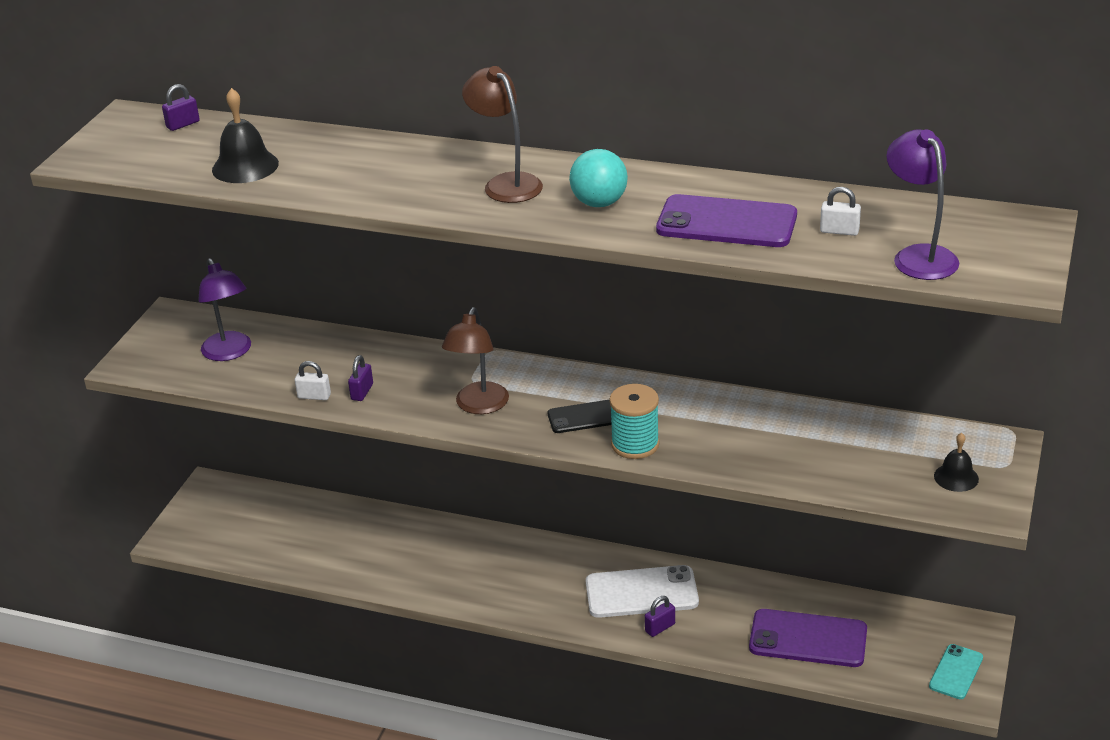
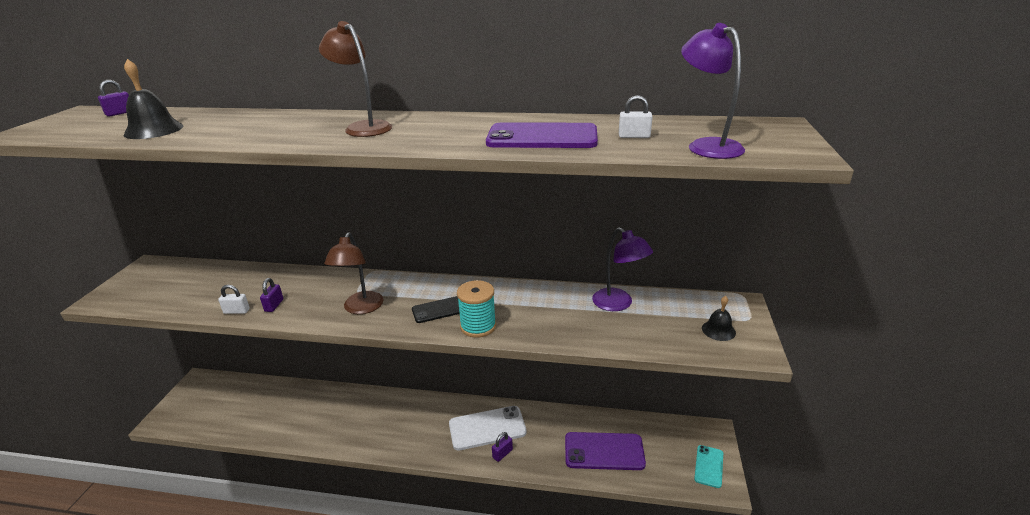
camera: 10 degrees left, 5 degrees down
purple lamp [198,258,251,361] -> purple lamp moved to [592,227,653,311]
turquoise ball [569,149,628,207] -> none

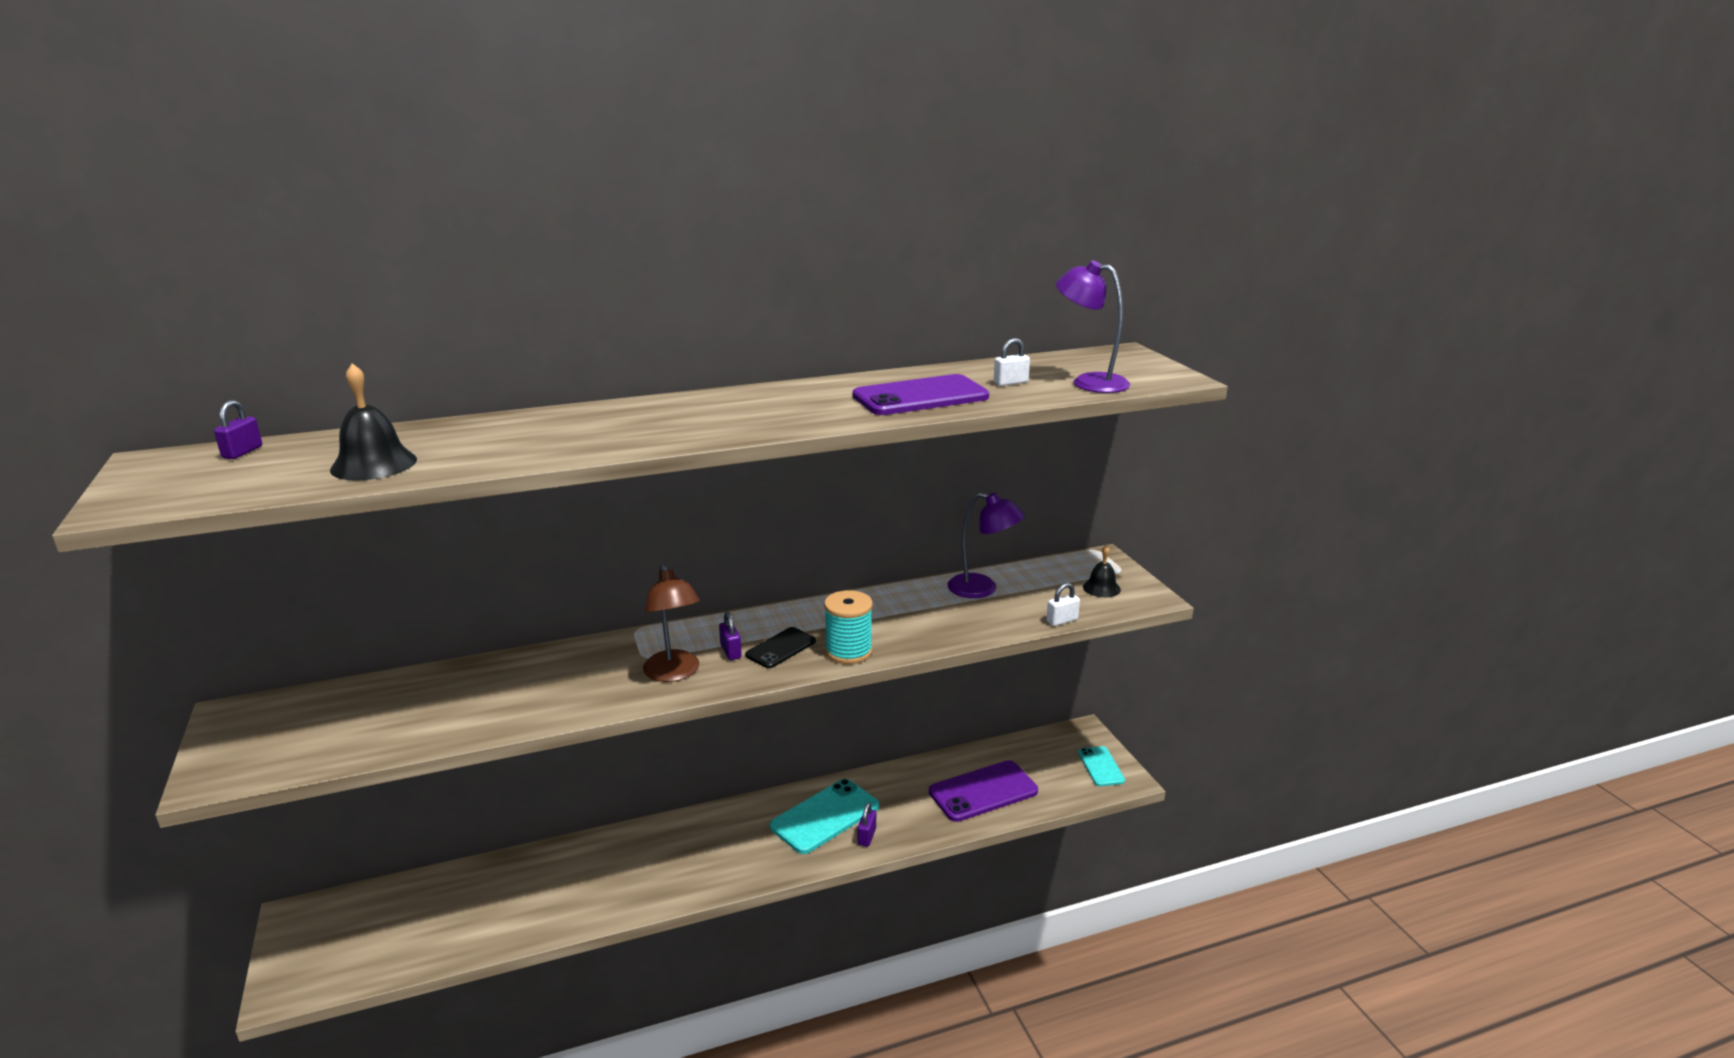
camera: 30 degrees left, 5 degrees down
white padlock [218,285,250,314] -> white padlock moved to [1046,583,1080,626]
purple padlock [260,278,283,312] -> purple padlock moved to [719,612,742,660]
brown lamp [319,21,392,137] -> none
white phone [449,406,527,451] -> turquoise phone [770,779,879,854]

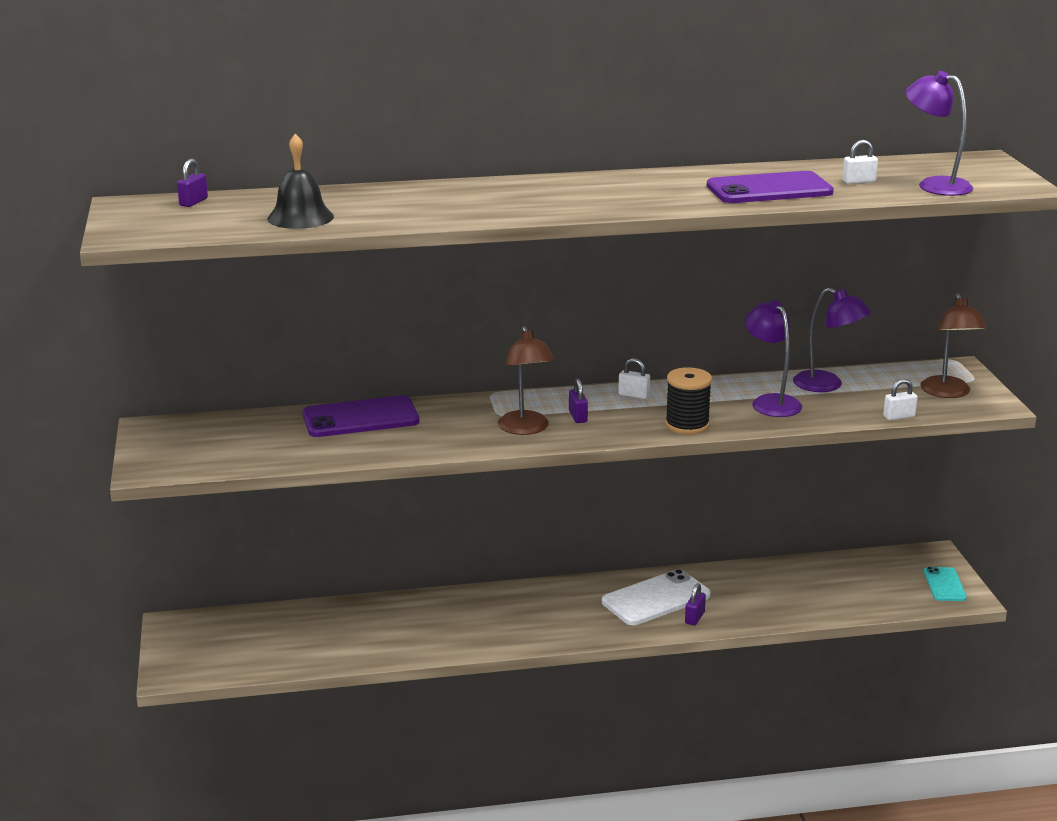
camera: 10 degrees right, 0 degrees up
black phone [745,627,816,668] -> none
turquoise phone [770,779,879,854] -> white phone [602,569,711,625]
turquoise spool [824,590,873,664] -> black spool [665,367,712,435]
purple phone [929,760,1038,822] -> purple phone moved to [302,395,419,437]
black bell [1083,545,1121,597] -> brown lamp [920,293,986,398]
none -> white padlock [618,358,650,399]
none -> purple lamp [745,300,802,417]

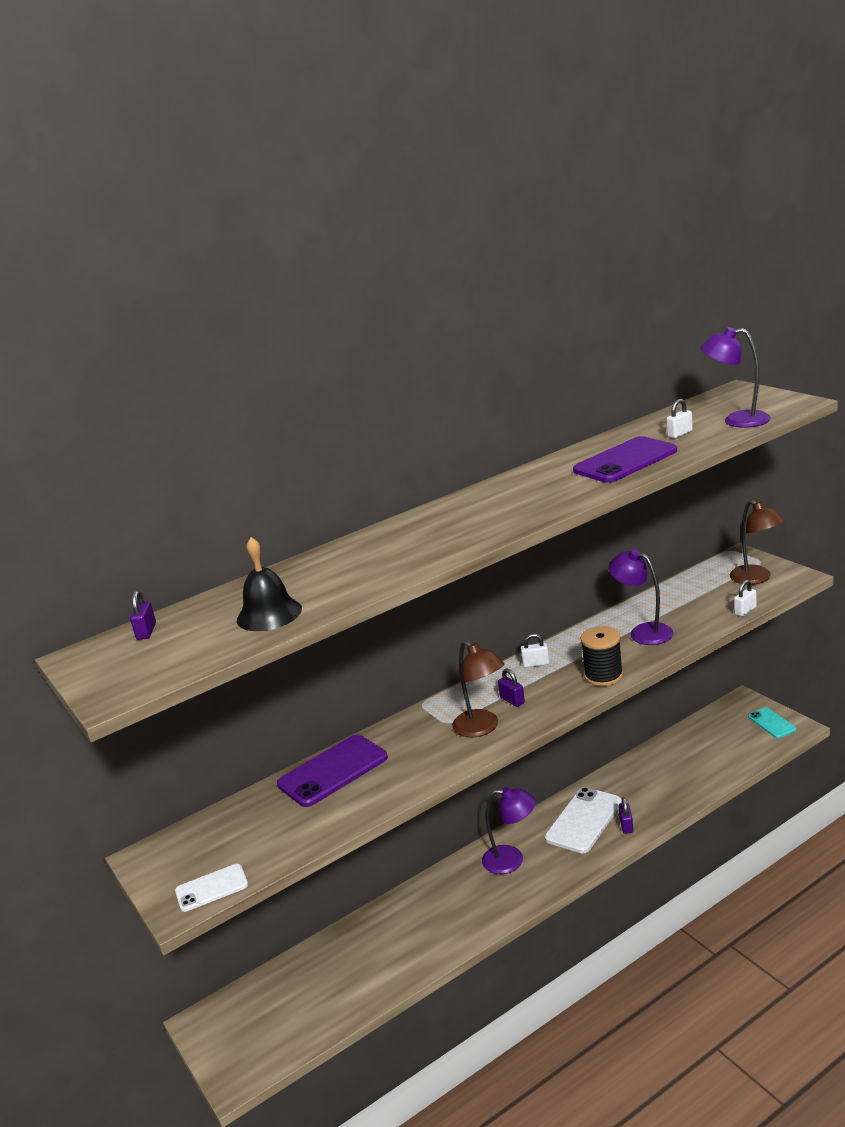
camera: 20 degrees left, 0 degrees up
purple lamp [793,288,871,392] -> purple lamp moved to [482,787,536,874]
none -> white phone [175,864,248,912]

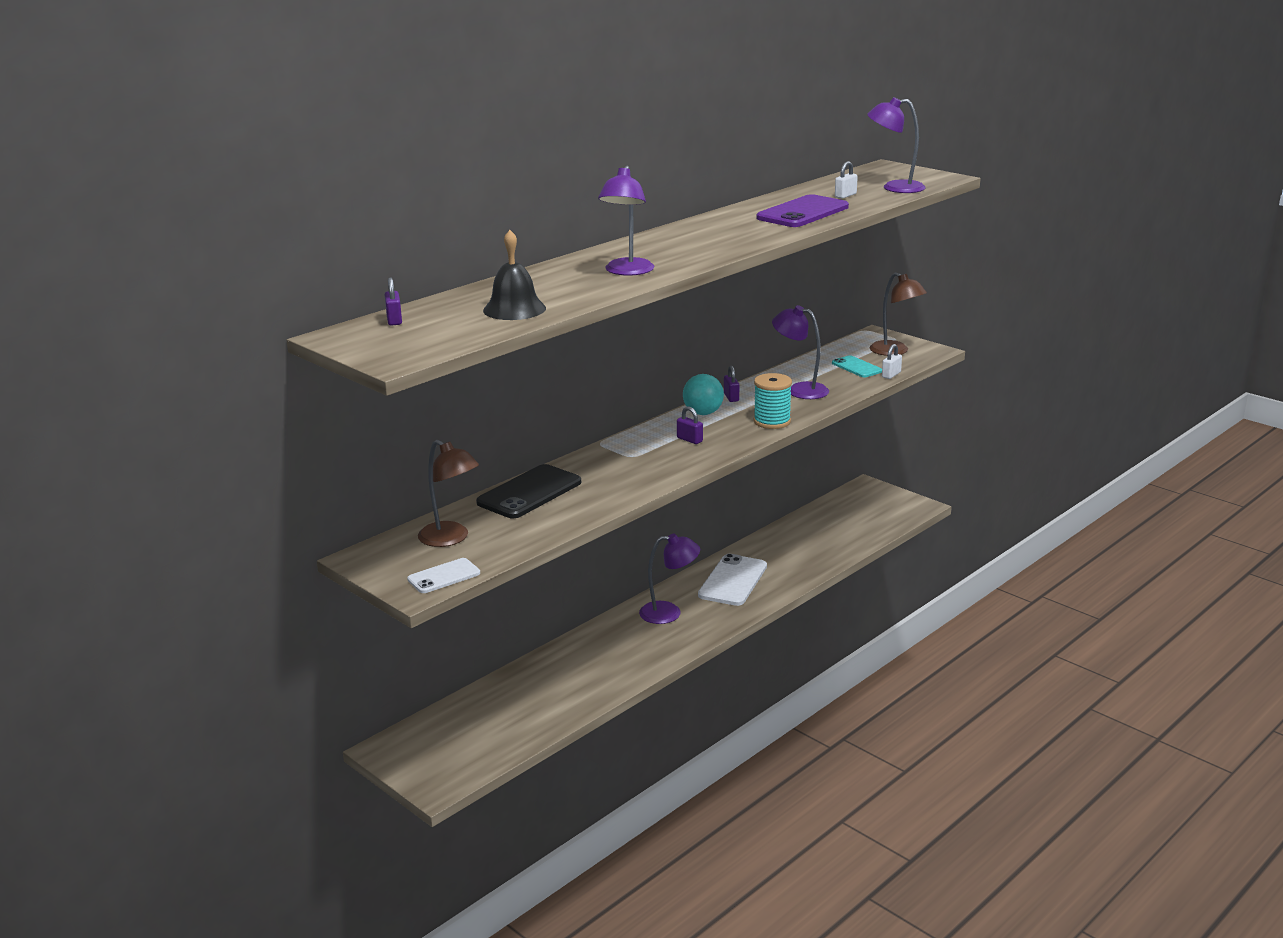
camera: 15 degrees left, 0 degrees up
purple phone [277,734,388,807] -> black phone [476,464,581,518]
brown lamp [452,641,504,737] -> brown lamp moved to [418,440,479,547]
white padlock [521,633,549,668] -> turquoise ball [683,374,724,415]
black spool [580,626,623,686] -> turquoise spool [754,373,792,429]
purple padlock [618,797,633,834] -> purple padlock moved to [724,365,739,402]
turquoise phone [748,707,796,738] -> turquoise phone moved to [832,355,882,377]
none -> purple lamp [598,166,654,276]

